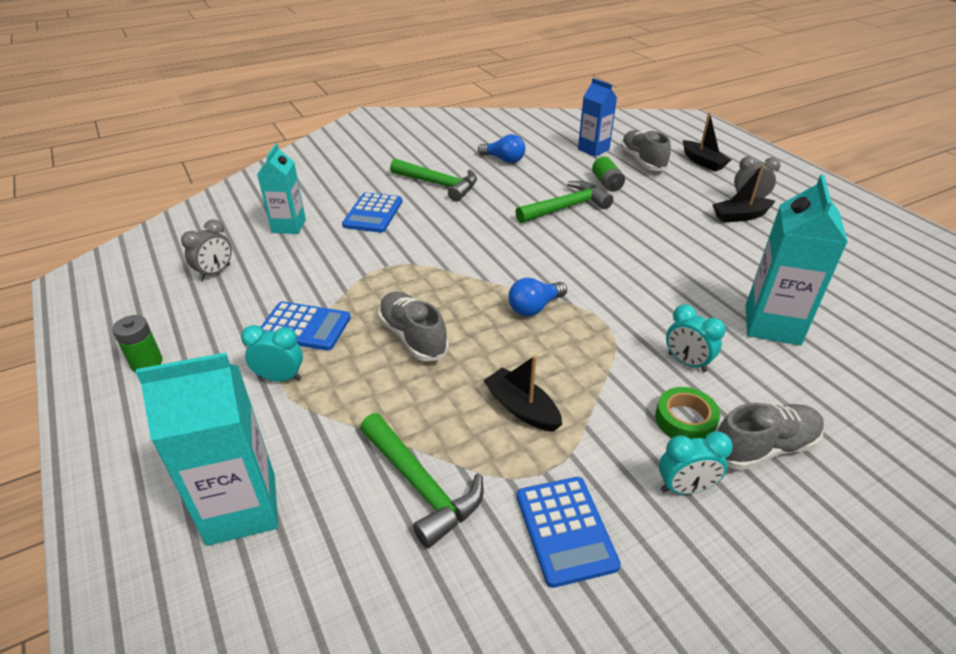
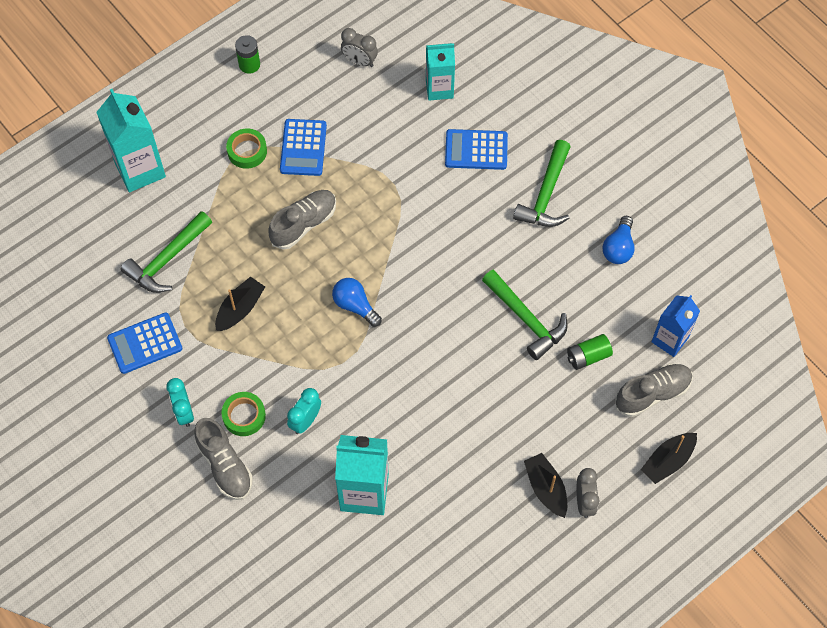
camera: 80 degrees right, 25 degrees up
turquoise clock [241,325,303,382] -> green tape [226,129,267,169]

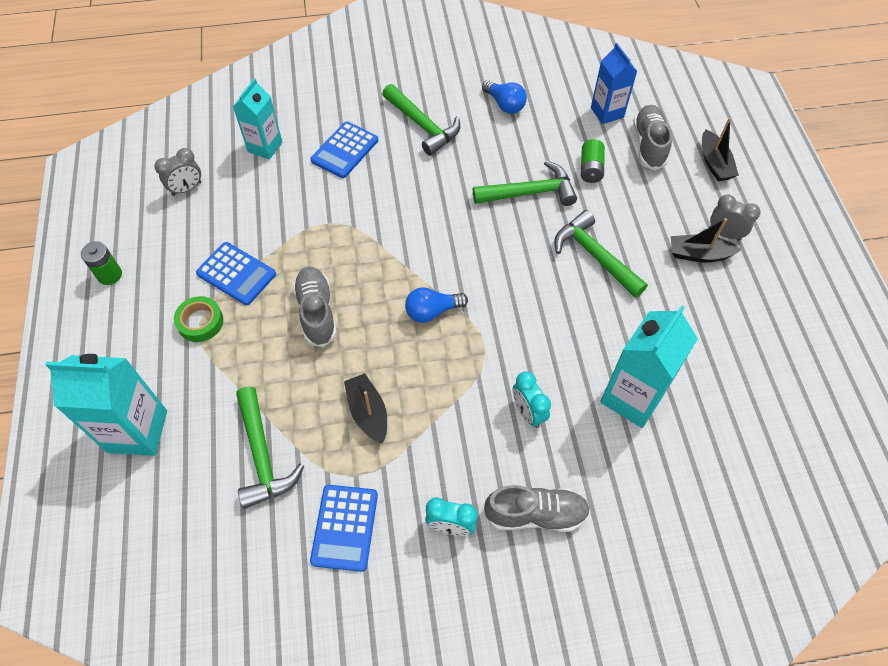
camera: 60 degrees left, 5 degrees down
green tape [221,392,266,436] -> none
none -> green hammer [554,210,648,298]

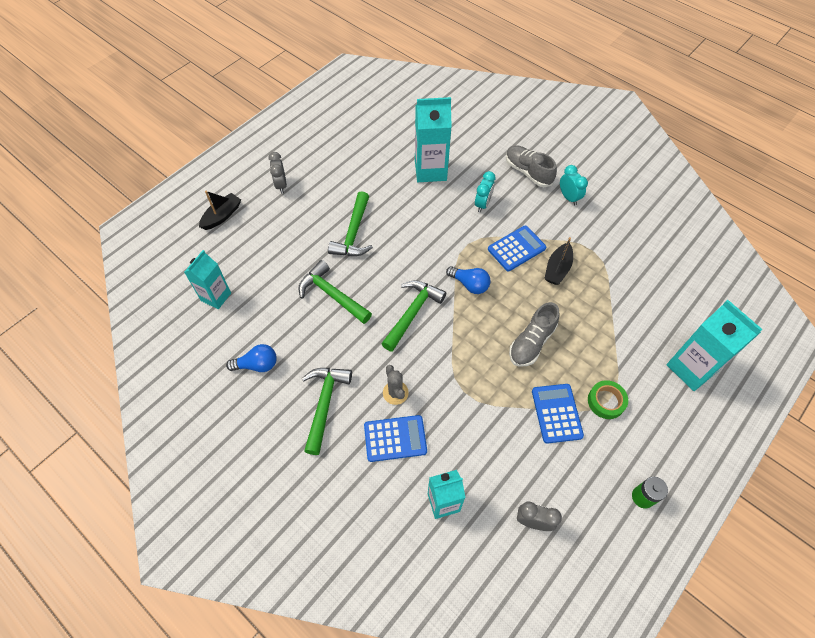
camera: 130 degrees left, 0 degrees up
green hammer [236,387,304,509] -> green hammer moved to [381,280,446,352]
blue calculator [310,485,378,572] -> blue calculator moved to [488,226,546,271]
blue light bulb [482,80,527,114] -> blue light bulb turned 75 degrees clockwise [226,344,277,372]
green battery [581,139,605,183] -> none
blue carton [591,43,637,124] -> turquoise carton [184,250,231,309]
grey shoe [633,105,672,170] -> none
black boat [671,218,742,262] -> none
none -> grey cactus [383,365,409,405]

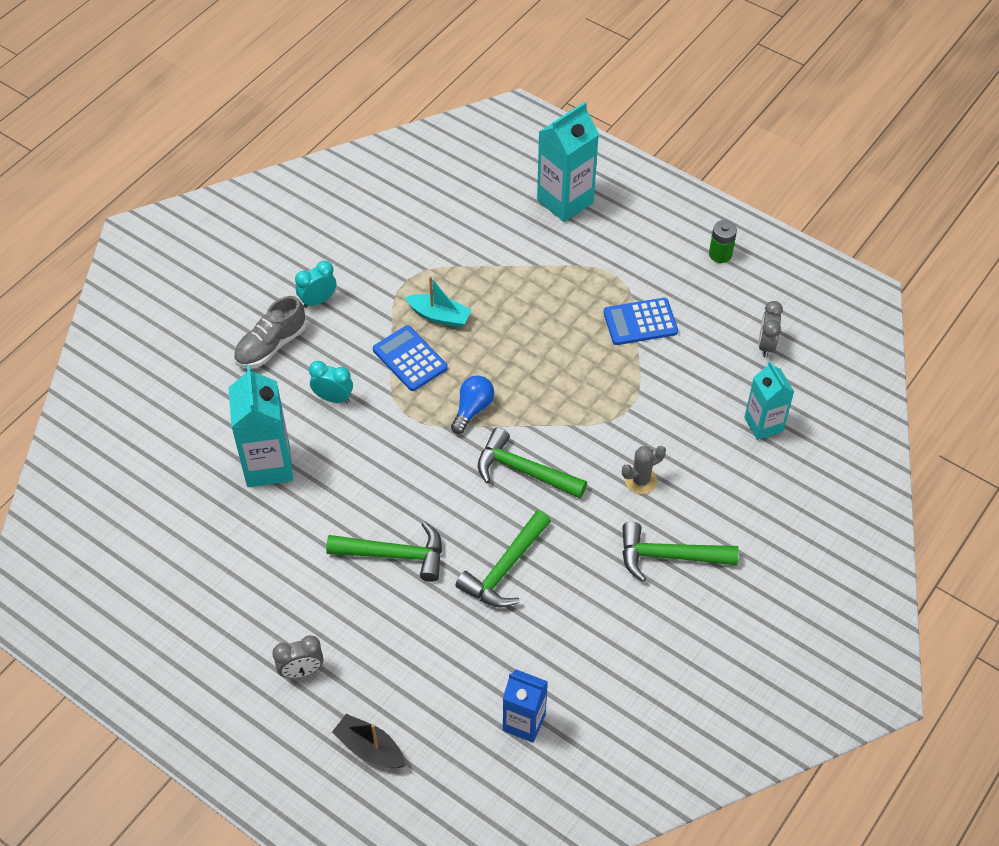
camera: 95 degrees left, 5 degrees down
turquoise carton [184,250,231,309] -> blue carton [503,669,548,743]
blue light bulb [226,344,277,372] -> none
blue calculator [364,415,427,462] -> none
grey shoe [509,302,560,367] -> none
black boat [544,237,573,285] -> turquoise boat [405,276,472,328]
green tape [588,380,628,419] -> none

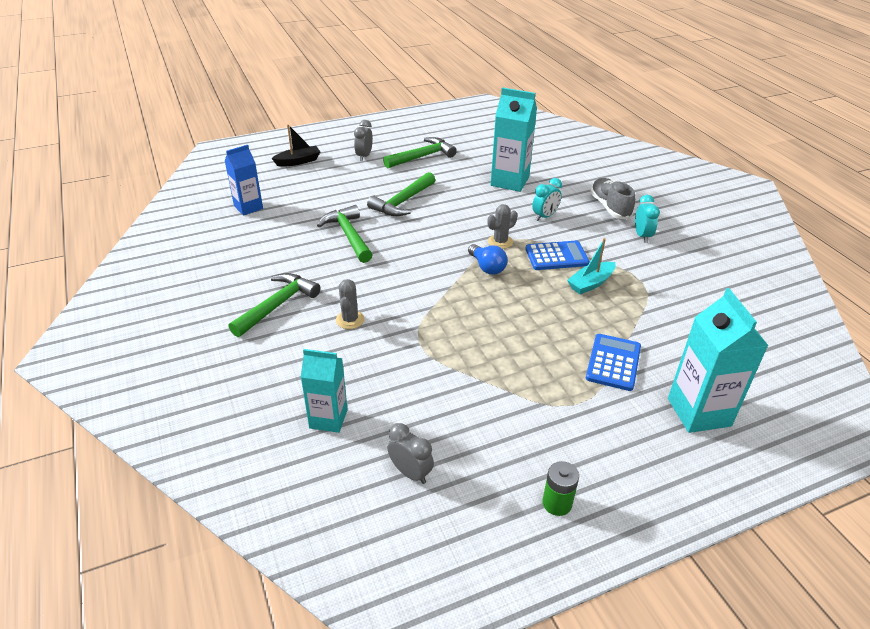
camera: 120 degrees right, 15 degrees down
green hammer [478,427,587,499] -> green hammer moved to [383,137,457,169]
blue calculator [603,298,678,345] -> blue calculator moved to [586,334,641,391]
none -> grey cactus [488,204,517,249]

